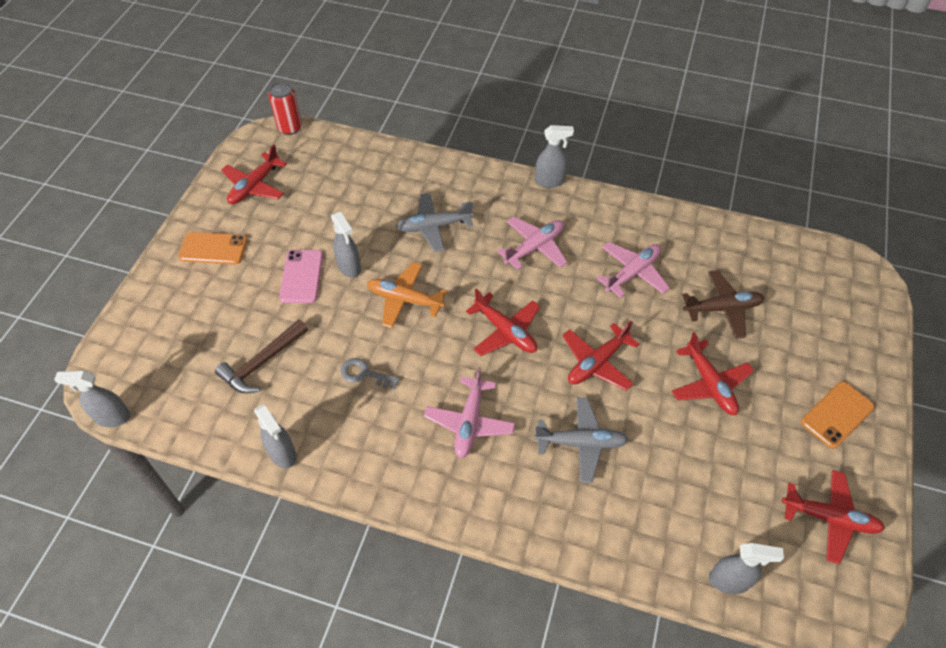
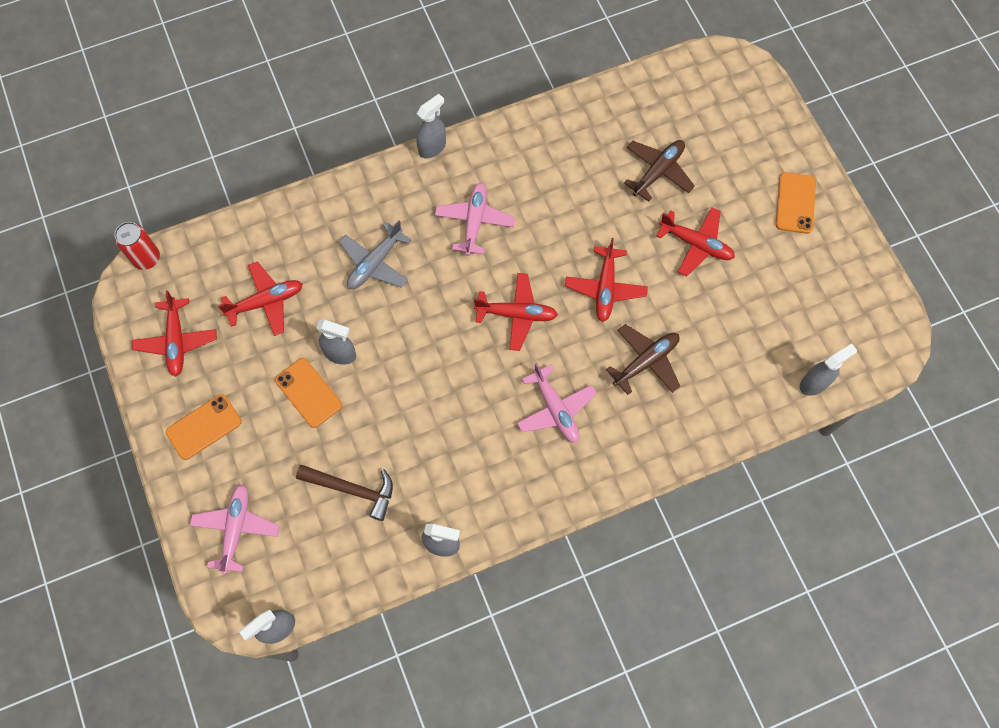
camera: 40 degrees left, 15 degrees up
brown hammer [215,319,308,393] -> brown hammer turned 75 degrees counterclockwise [296,465,393,521]
pink phone [279,250,323,303] -> orange phone [275,358,342,428]
grey key [341,358,400,390] -> none
orange plane [367,262,447,328] -> none
grey plane [534,398,629,483] -> brown plane [606,324,681,395]
pink plane [597,242,670,298] -> pink plane moved to [190,484,279,574]
red plane [782,470,885,564] -> red plane moved to [218,261,303,336]

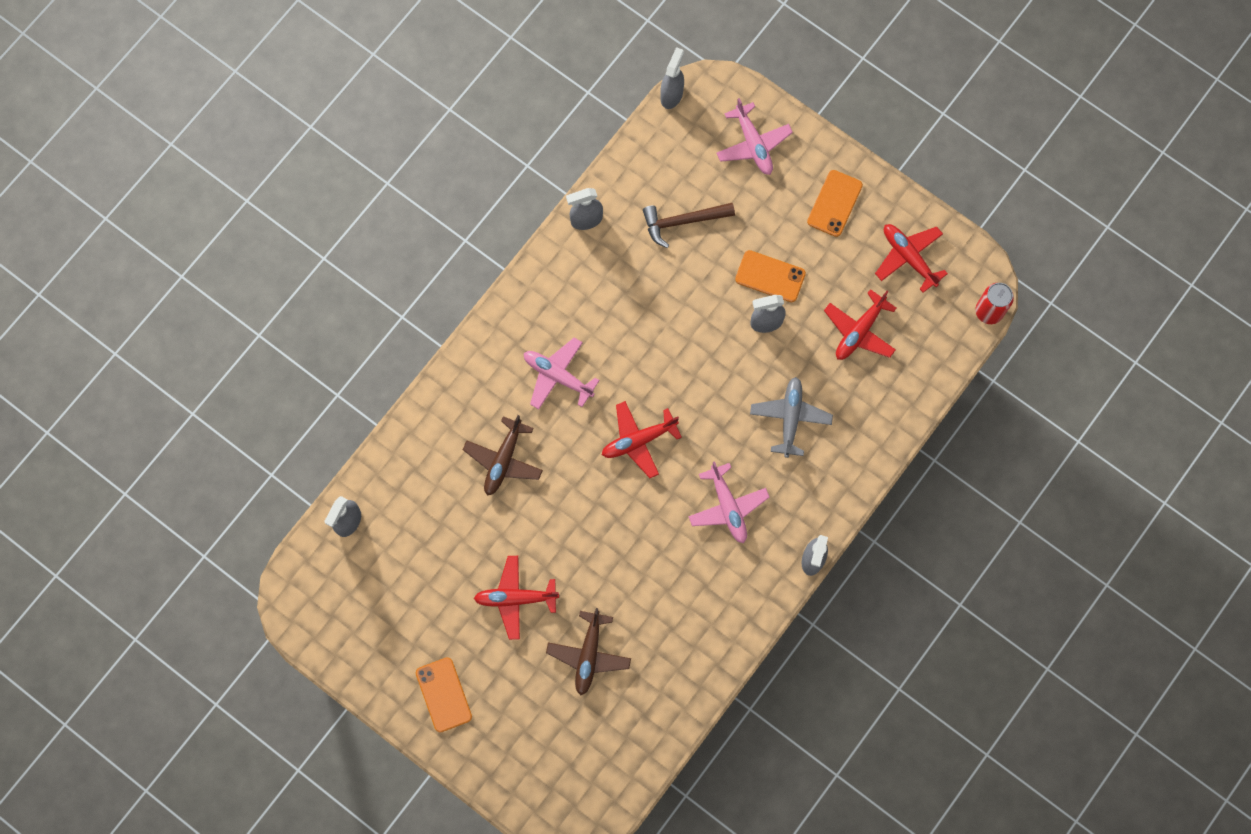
camera: 150 degrees right, 5 degrees up
red plane [565,238,648,322] -> none

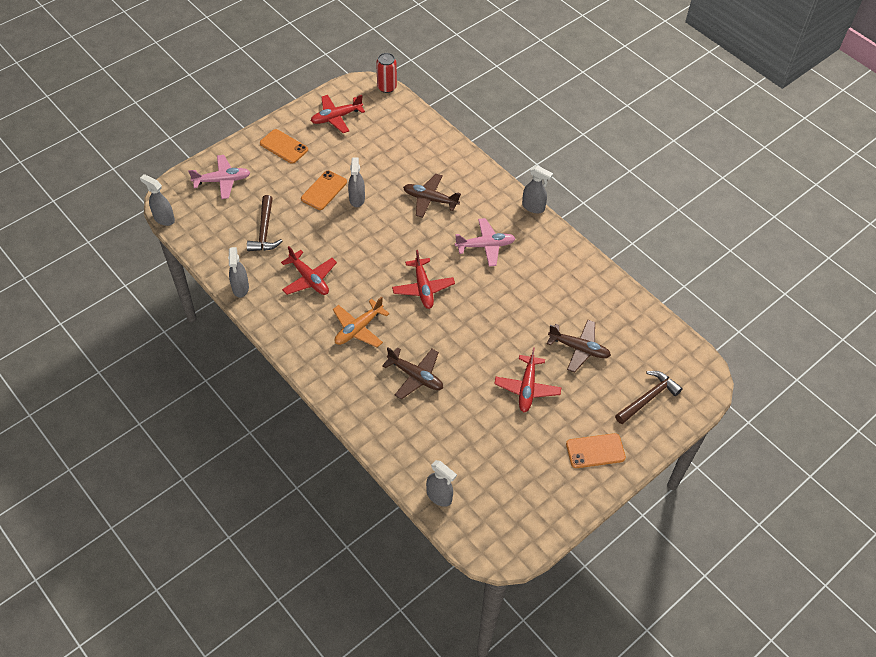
camera: 80 degrees left, 20 degrees down
pink plane [524,338,600,410] -> orange plane [333,296,390,347]
grey plane [750,377,833,458] -> brown plane [403,174,461,218]
red plane [824,289,897,360] -> red plane moved to [281,246,337,295]
none -> brown hammer [615,371,683,424]

